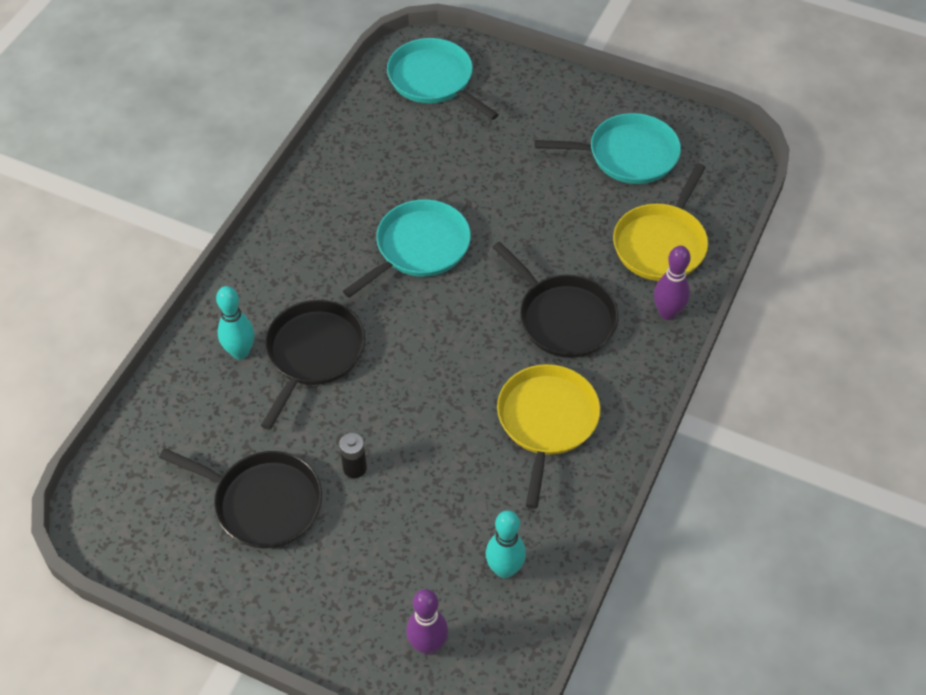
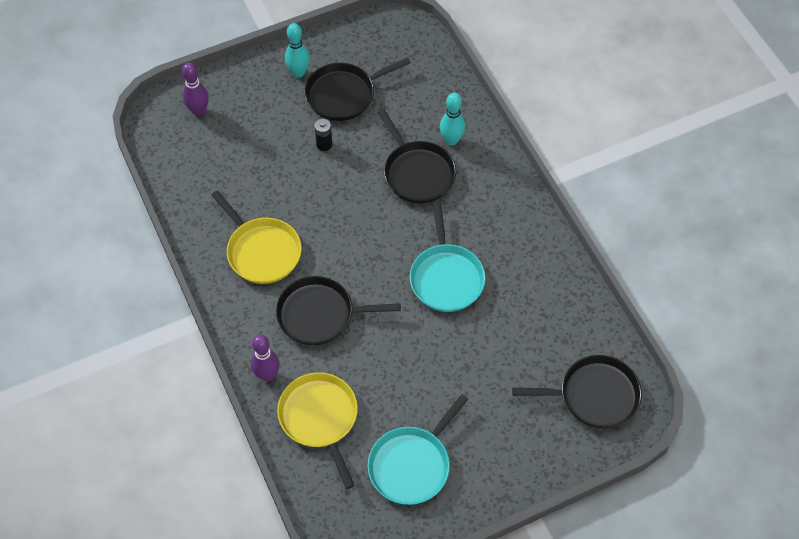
camera: 130 degrees right, 5 degrees up
turquoise pan [387,38,499,120] -> black pan [512,355,642,429]
turquoise bowling pin [486,510,526,578] -> turquoise bowling pin moved to [285,23,310,78]

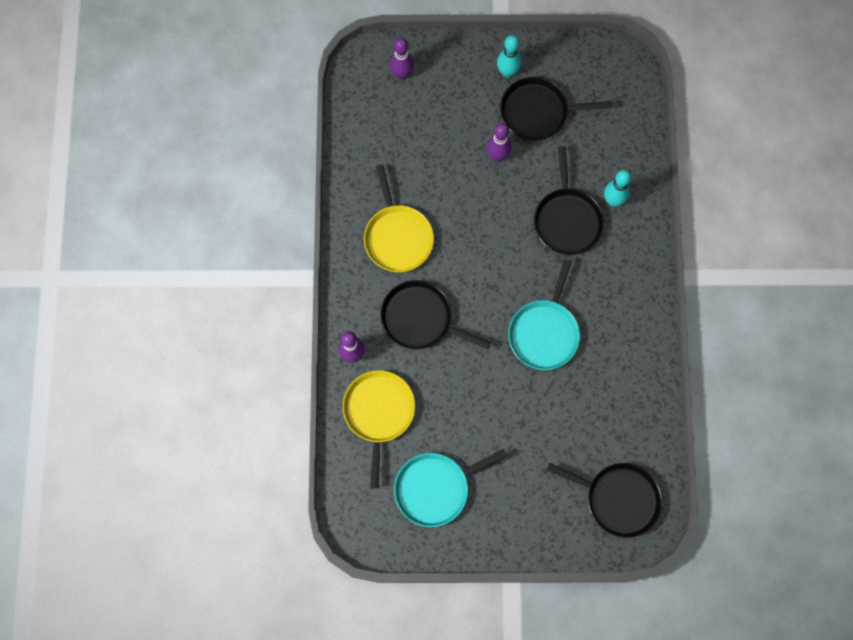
camera: 25 degrees right, 15 degrees up
black battery [315,119,332,151] -> purple bowling pin [487,123,512,161]

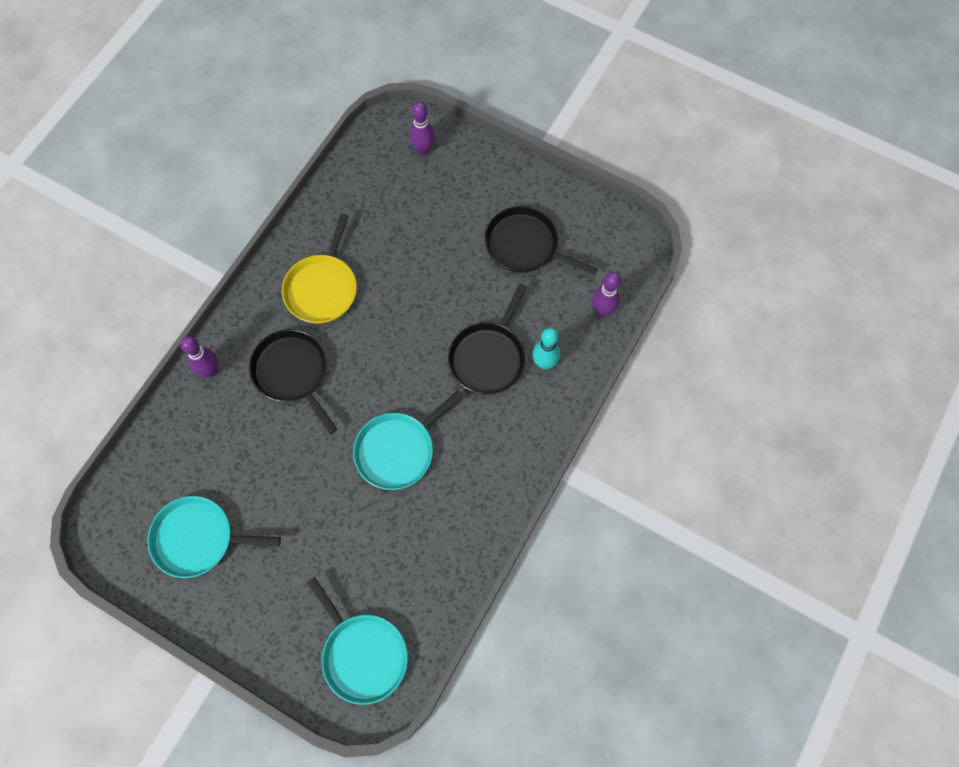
camera: 30 degrees right, 5 degrees down
yellow pan [343,370,415,488] -> none
purple bowling pin [487,123,512,161] -> purple bowling pin moved to [592,272,621,317]
turquoise bowling pin [497,35,521,78] -> none
black pan [547,463,662,538] -> turquoise pan [307,577,408,705]

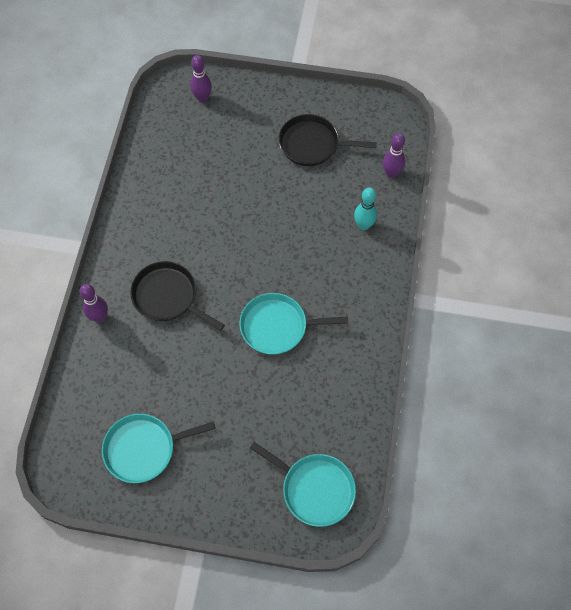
camera: 20 degrees left, 5 degrees down
yellow pan [282,213,357,324] -> none
turquoise pan [353,390,463,490] -> turquoise pan turned 60 degrees clockwise [239,293,348,355]
black pan [448,284,527,394] -> none

